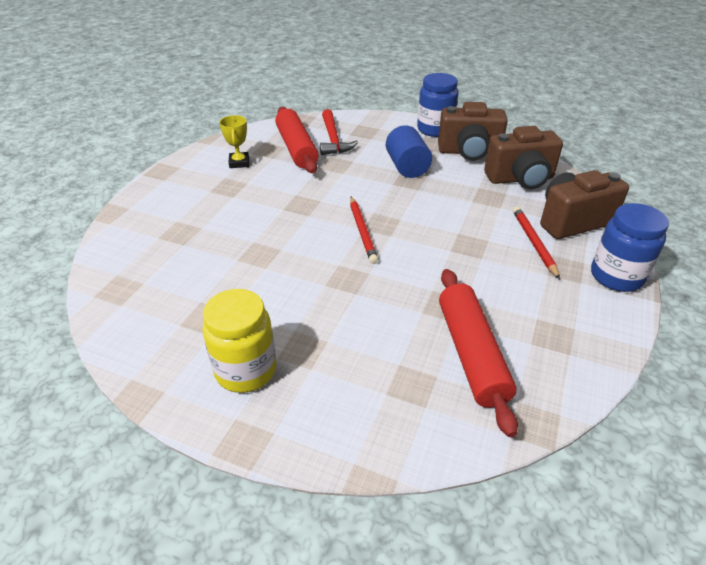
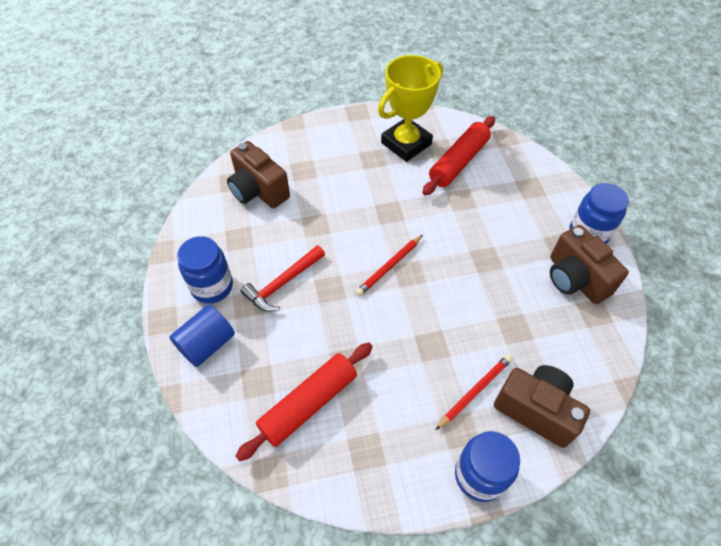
camera: 55 degrees right, 15 degrees up
yellow jar [202,289,276,393] -> blue jar [177,236,233,304]
yellow trophy [219,115,249,168] -> yellow trophy [378,55,443,162], size x2.13
red hammer [320,109,358,155] -> red hammer moved to [240,245,325,312]
blue cylinder [386,125,432,178] -> blue cylinder moved to [169,305,235,367]
brown camera [484,126,563,189] -> brown camera moved to [227,141,290,208]

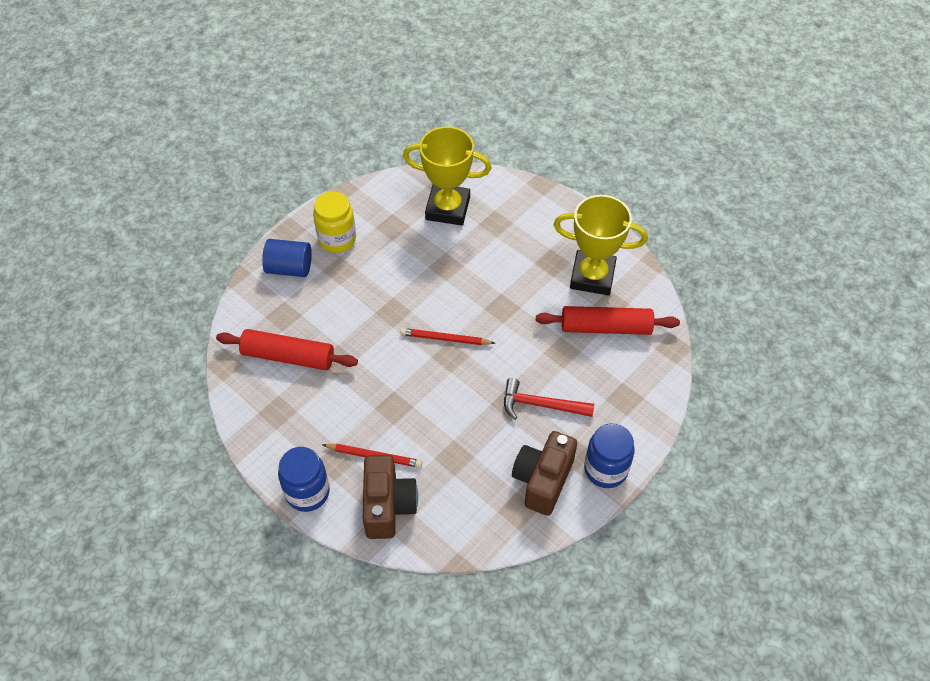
camera: 55 degrees right, 0 degrees up
blue jar [177,236,233,304] -> yellow jar [313,191,356,253]
brown camera [227,141,290,208] -> yellow trophy [403,126,491,225]
red hammer [240,245,325,312] -> red hammer moved to [504,378,594,419]

